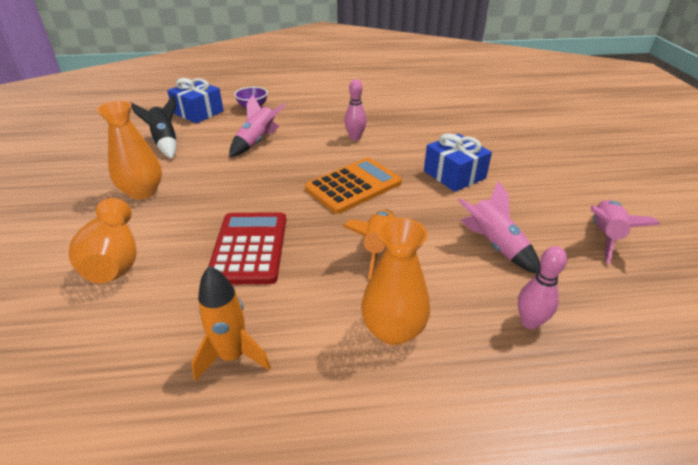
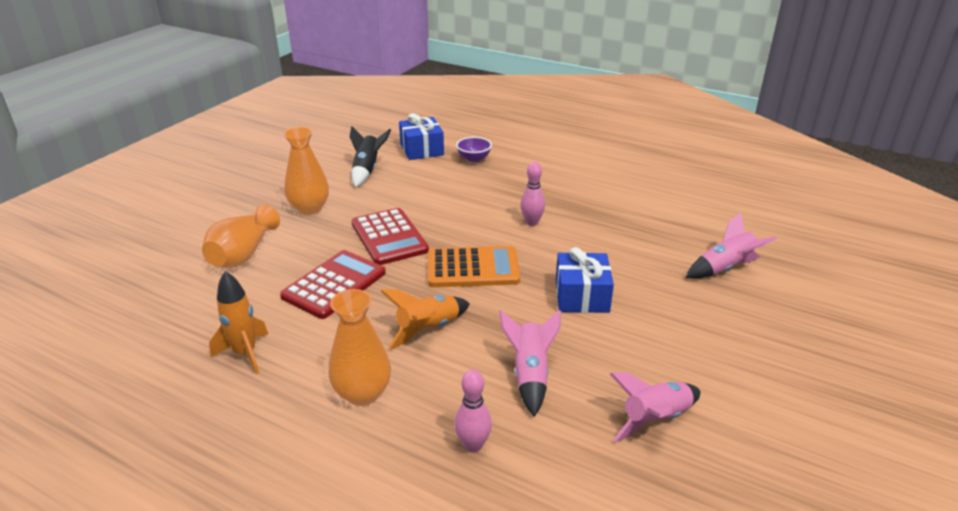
camera: 35 degrees right, 5 degrees down
pink rocket [229,95,286,157] -> pink rocket moved to [686,213,777,279]
none -> red calculator [351,208,429,265]

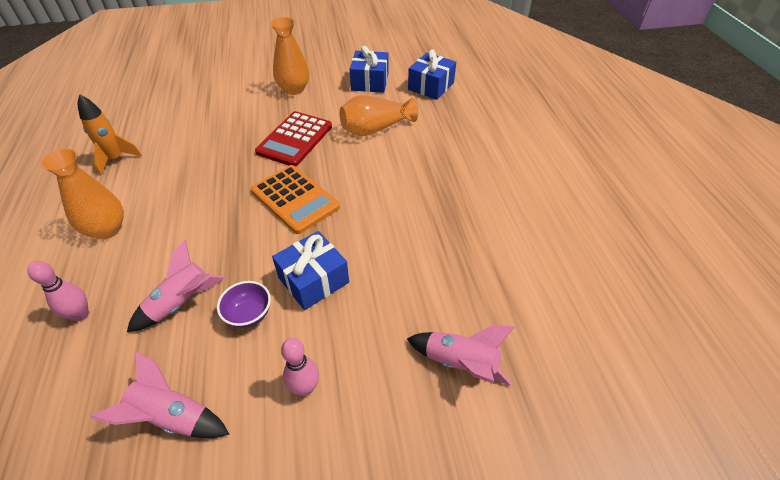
camera: 50 degrees right, 15 degrees up
orange vase [202,204,280,268] -> orange vase moved to [340,95,418,136]
red calculator [280,250,386,319] -> none
black rocket [350,127,391,187] -> blue gift [350,46,389,93]
orange rocket [381,289,470,349] -> none
purple bowl [456,137,492,162] -> purple bowl moved to [217,281,271,328]
pink bowling pin [520,162,545,226] -> pink bowling pin moved to [281,338,319,396]

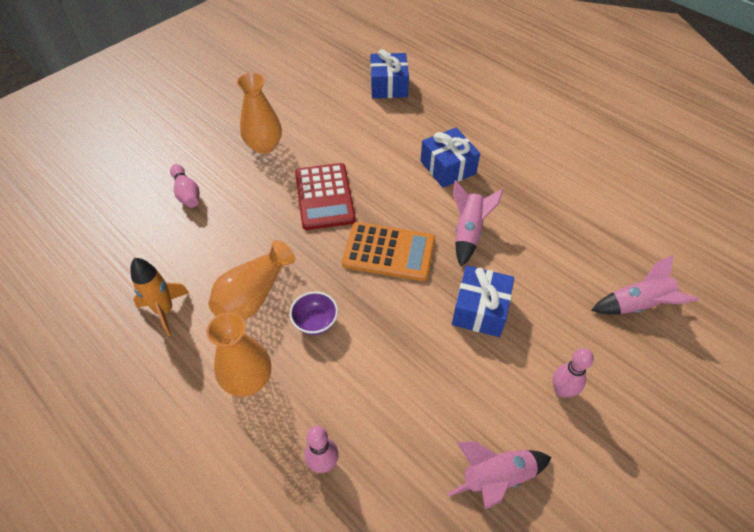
camera: 35 degrees left, 5 degrees up
pink rocket [127,240,225,332] -> pink rocket moved to [453,180,503,267]
purple bowl [217,281,271,328] -> purple bowl moved to [290,291,338,335]
orange vase [340,95,418,136] -> orange vase moved to [208,240,295,319]
blue gift [350,46,389,93] -> blue gift moved to [421,128,480,188]
none -> pink bowling pin [170,164,200,208]

